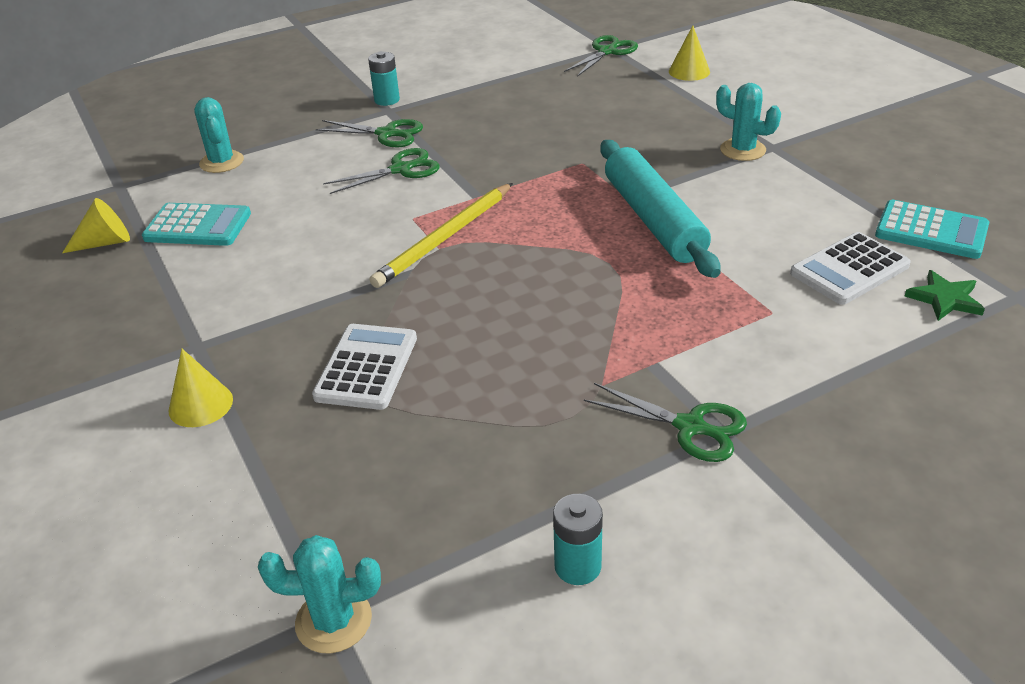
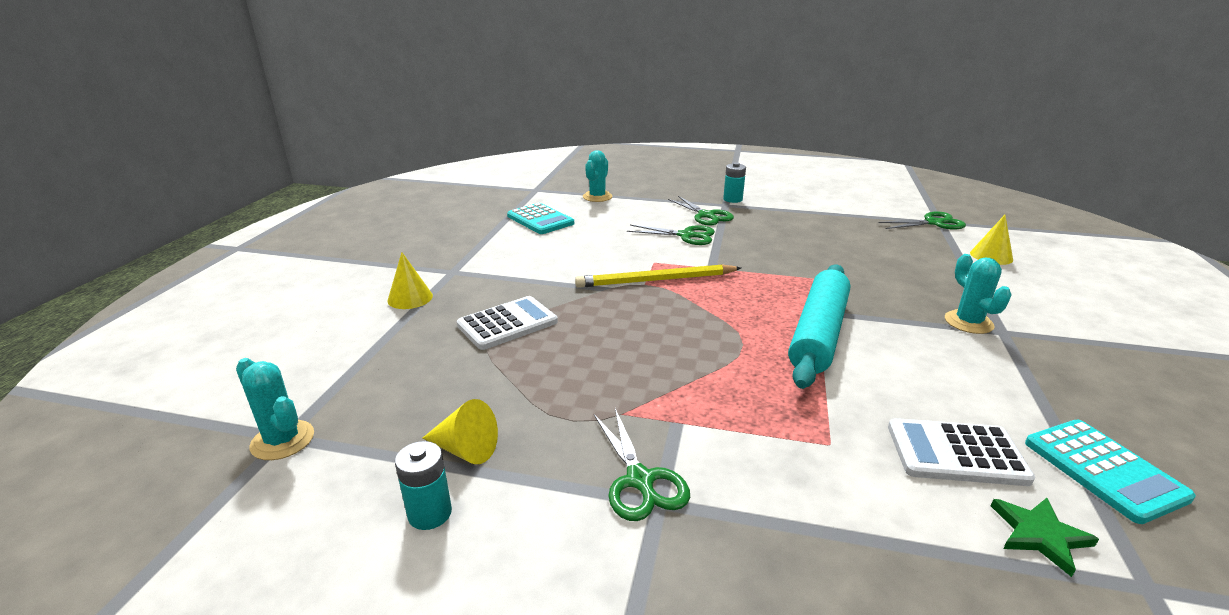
camera: 40 degrees right, 10 degrees down
yellow cone [62,198,130,253] -> yellow cone moved to [423,399,498,464]

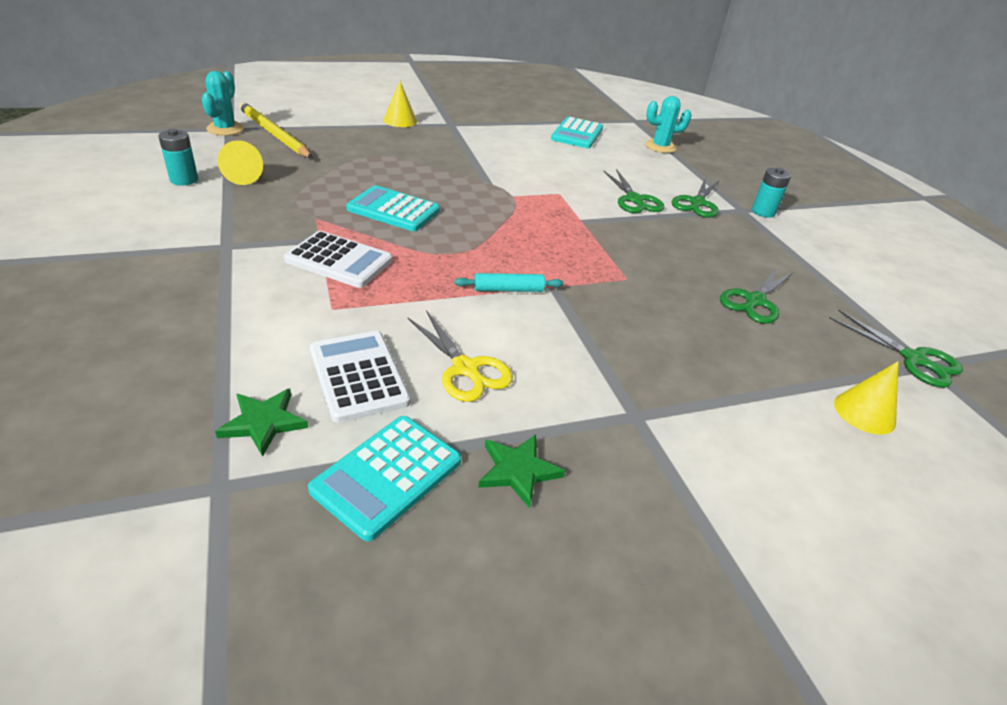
camera: 55 degrees right, 10 degrees up
white calculator [457,296,558,350] -> white calculator moved to [284,231,392,288]
yellow pencil [575,264,741,288] -> yellow pencil moved to [239,102,313,158]
green scissors [594,408,690,521] -> green scissors moved to [720,267,793,324]
turquoise rolling pin [788,264,850,389] -> turquoise rolling pin [455,273,563,292], size x0.44
turquoise cactus [945,254,1012,334] -> none
none -> turquoise calculator [346,185,440,231]
none -> yellow scissors [408,310,513,402]
none -> green star [478,435,565,509]

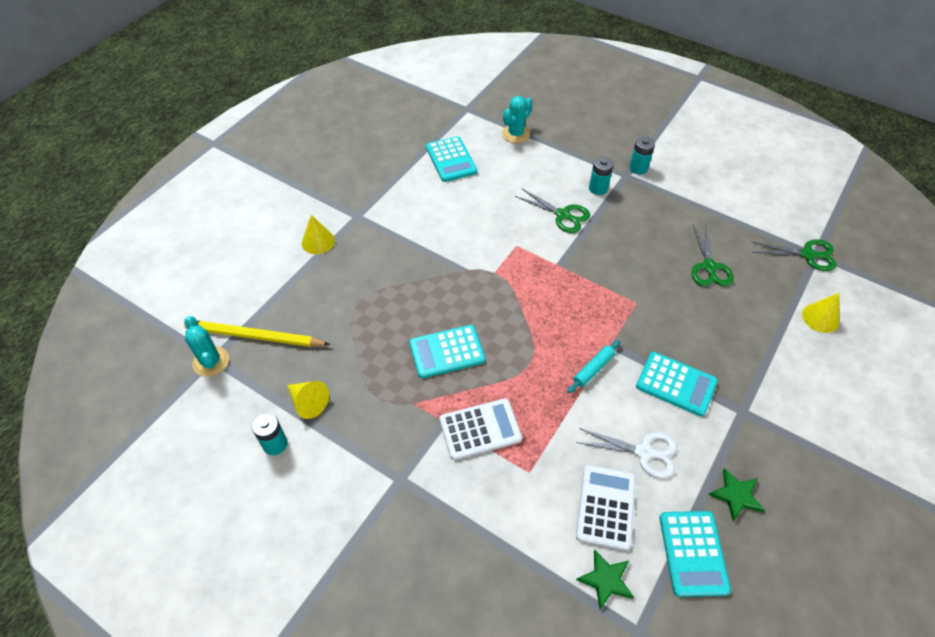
camera: 35 degrees left, 15 degrees up
white calculator [310,331,411,423] -> white calculator turned 75 degrees clockwise [576,465,636,551]
yellow scissors [408,310,513,402] -> white scissors [576,428,677,478]
green scissors [671,178,720,218] -> turquoise battery [589,157,614,195]
none -> turquoise calculator [636,352,718,416]

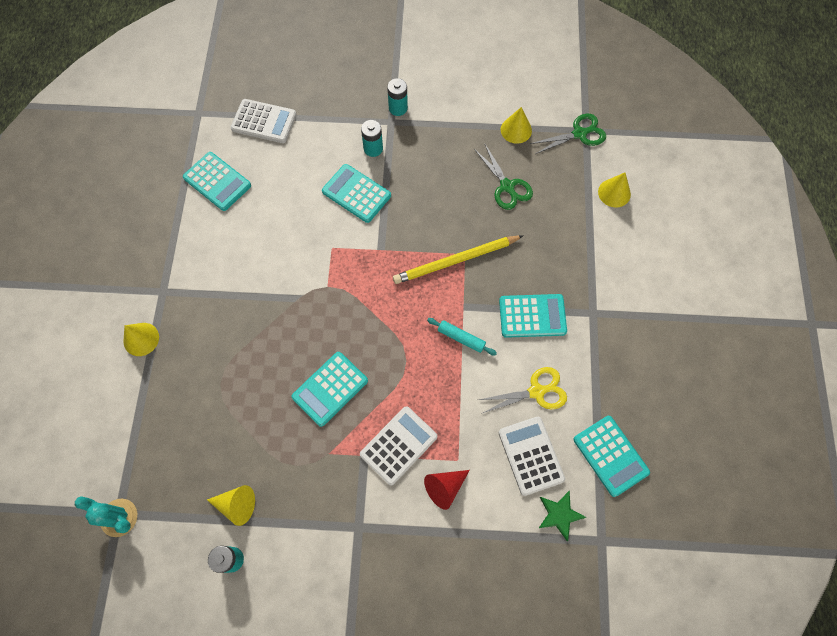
camera: 30 degrees left, 15 degrees up
yellow pencil [184,321,330,347] -> yellow pencil moved to [393,235,524,284]
turquoise cactus [502,96,532,143] -> white calculator [231,99,297,143]
green scissors [515,189,590,233] -> turquoise calculator [322,164,391,223]
turquoise rolling pin [567,340,620,393] -> turquoise rolling pin turned 75 degrees counterclockwise [427,318,497,356]
white scissors [576,428,677,478] -> yellow scissors [479,367,567,414]
green star [709,468,765,521] -> none
none -> red cone [424,470,470,510]
none -> yellow cone [501,107,532,144]

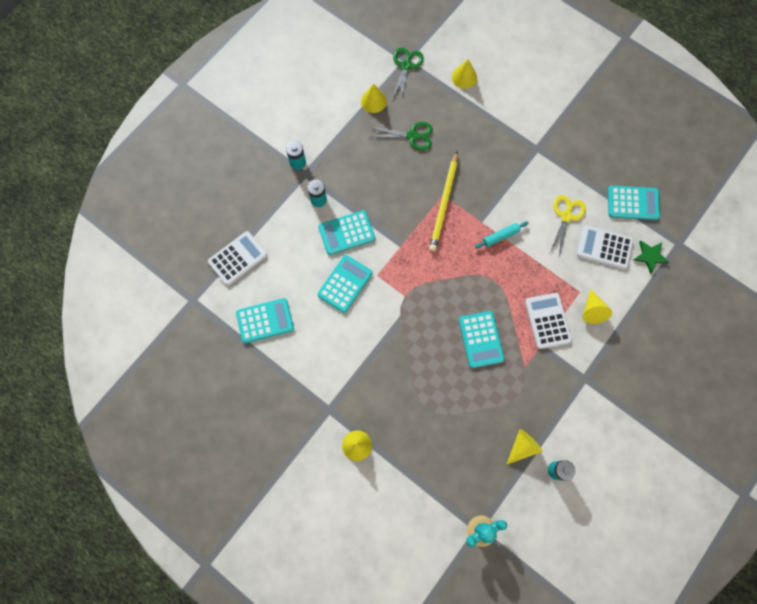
camera: 55 degrees left, 5 degrees up
red cone [424,470,470,510] -> yellow cone [583,289,612,324]
turquoise calculator [499,294,567,338] -> turquoise calculator moved to [317,255,372,313]

